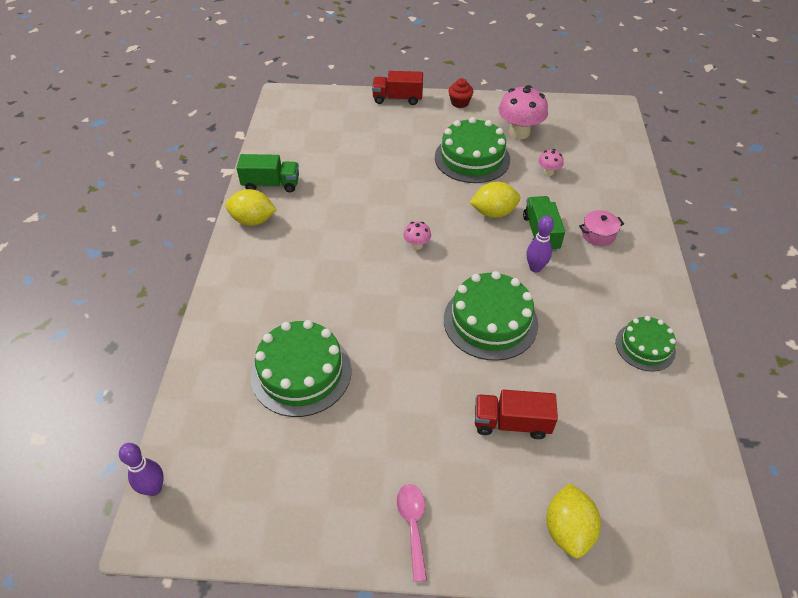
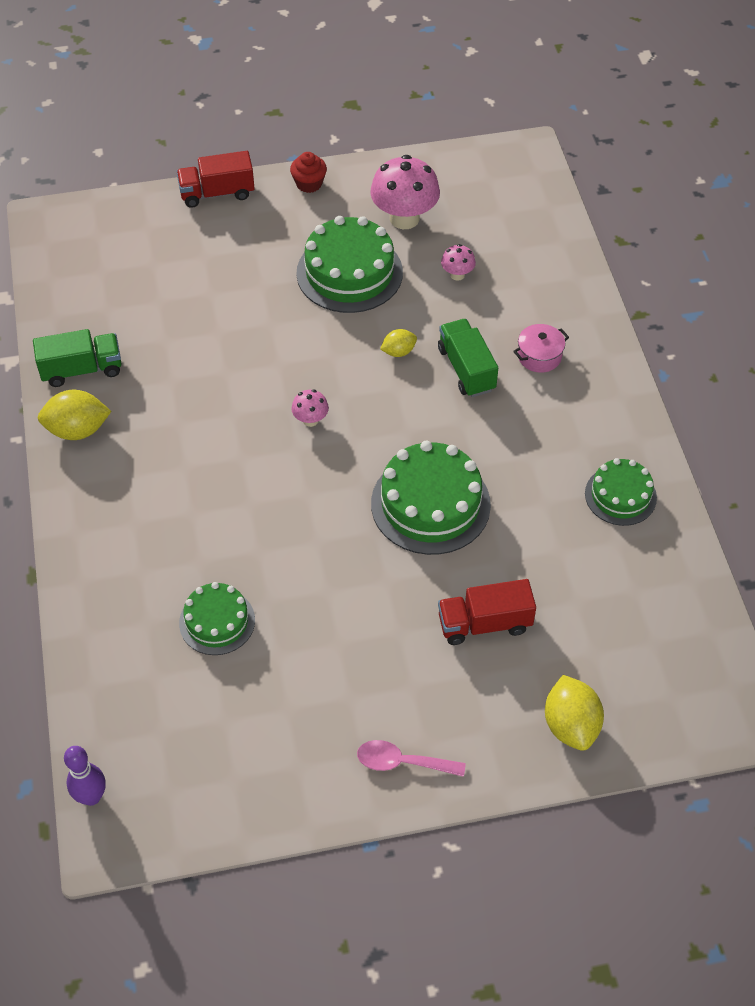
camera: 15 degrees left, 5 degrees up
green cake [251,320,351,417] -> green cake [179,582,255,655], size x0.60
pink spoon [397,484,427,582] -> pink spoon turned 60 degrees counterclockwise [357,740,466,777]
yellow lemon [469,182,521,218] -> yellow lemon [380,329,417,357], size x0.57
purple bowling pin [526,216,554,273] -> none

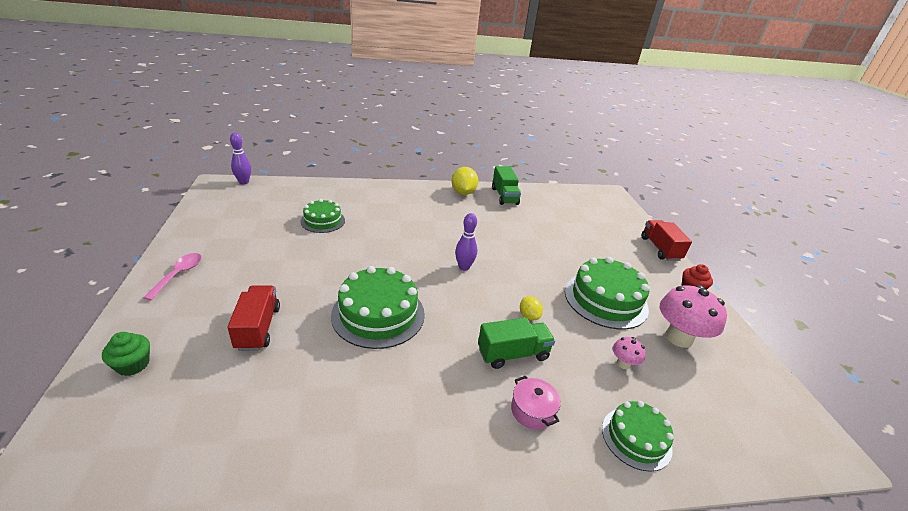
camera: 90 degrees right, 20 degrees down
pink mushroom [291,389,329,427] -> purple bowling pin [455,213,477,271]
yellow lemon [545,675,604,751] -> green cupcake [102,332,150,376]
green cake [585,458,657,526] -> green cake moved to [602,401,674,472]

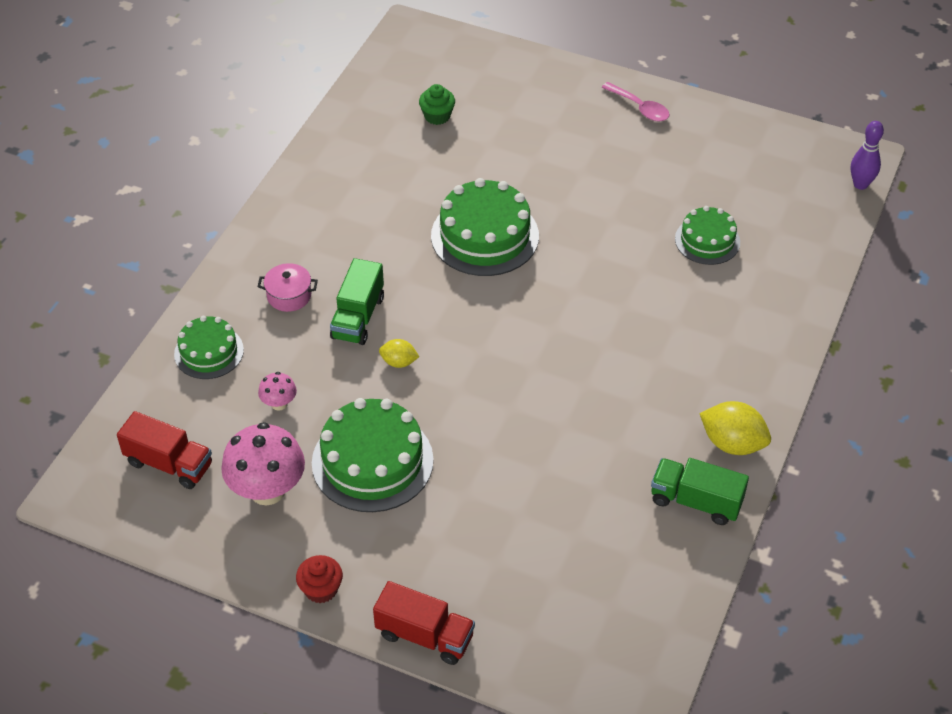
camera: 125 degrees right, 15 degrees up
green cupcake [102,332,150,376] -> green cupcake moved to [419,84,455,125]
red truck [227,285,280,351] -> red truck moved to [117,411,212,489]
purple bowling pin [455,213,477,271] -> none

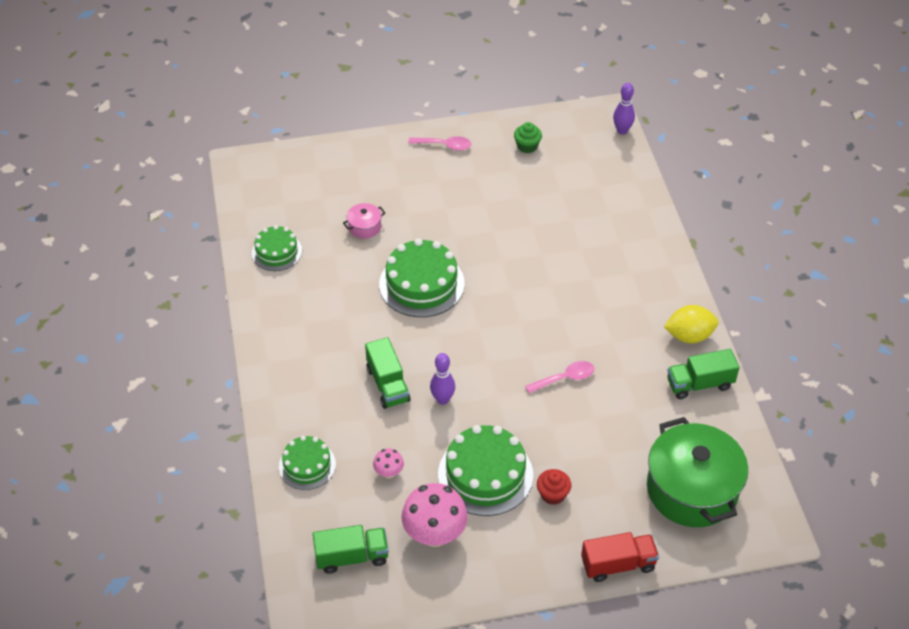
camera: 35 degrees left, 0 degrees up
red truck [117,411,212,489] -> green truck [313,525,389,574]
pink pot [257,263,318,312] -> pink pot moved to [343,203,385,239]
red cupcake [296,555,343,603] -> red cupcake moved to [537,469,571,505]
yellow lemon [379,339,419,368] -> purple bowling pin [430,353,455,405]
green cupcake [419,84,455,125] -> green cupcake moved to [514,122,542,153]
green cake [675,206,740,265] -> green cake moved to [252,225,302,271]
none -> pink spoon [525,361,595,393]
none -> green pot [647,417,748,527]

